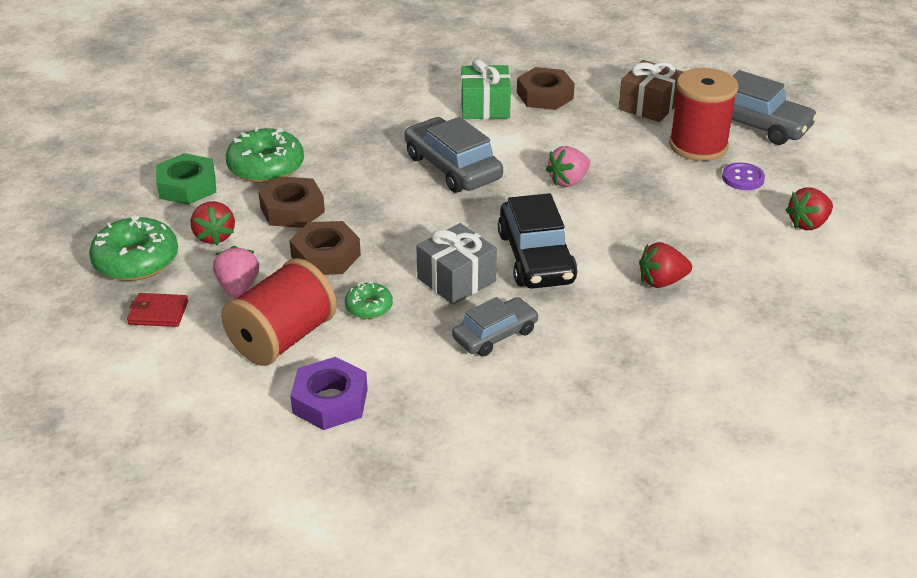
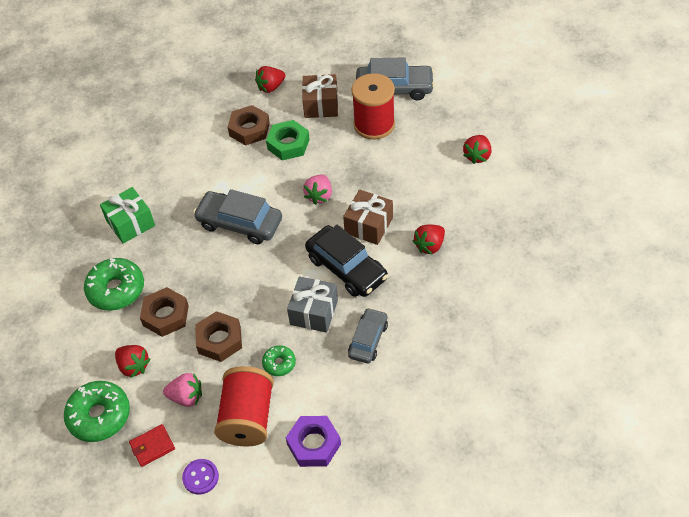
camera: 30 degrees left, 15 degrees up
green nut [156,153,216,205] -> green nut moved to [266,120,310,161]
pink strawberry [213,246,259,299] -> pink strawberry turned 135 degrees clockwise [163,373,202,407]
green gift [461,59,511,119] -> green gift moved to [100,187,155,244]
purple button [722,163,765,190] -> purple button moved to [182,459,219,495]
none -> red strawberry [255,66,285,93]
none -> brown gift [343,190,393,245]

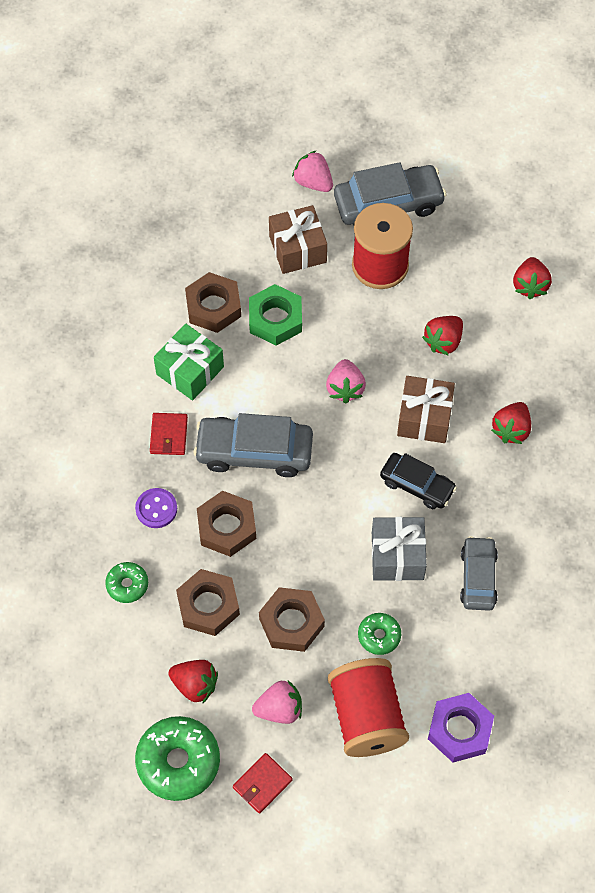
camera: 20 degrees left, 10 degrees up
green donut [84,258,144,311] -> green donut [105,562,148,603], size x0.53
green gift [100,187,155,244] -> green gift moved to [154,323,224,400]
purple button [182,459,219,495] -> purple button moved to [135,488,177,528]
red strawberry [255,66,285,93] -> red strawberry moved to [422,316,463,355]
black car [305,225,388,297] -> black car [380,453,457,509], size x0.64
none -> red wallet [150,413,188,455]
none -> brown nut [197,491,256,557]
none -> pink strawberry [292,150,333,192]

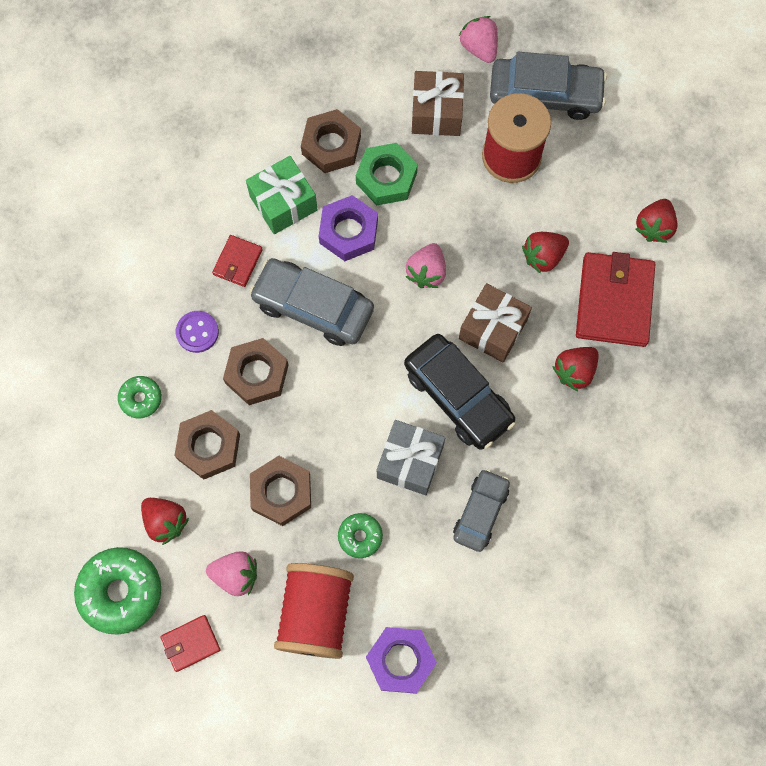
camera: 20 degrees right, 10 degrees up
black car [380,453,457,509] -> black car [404,334,516,450], size x1.57
none -> purple nut [319,195,378,261]
none -> red wallet [576,252,655,347]

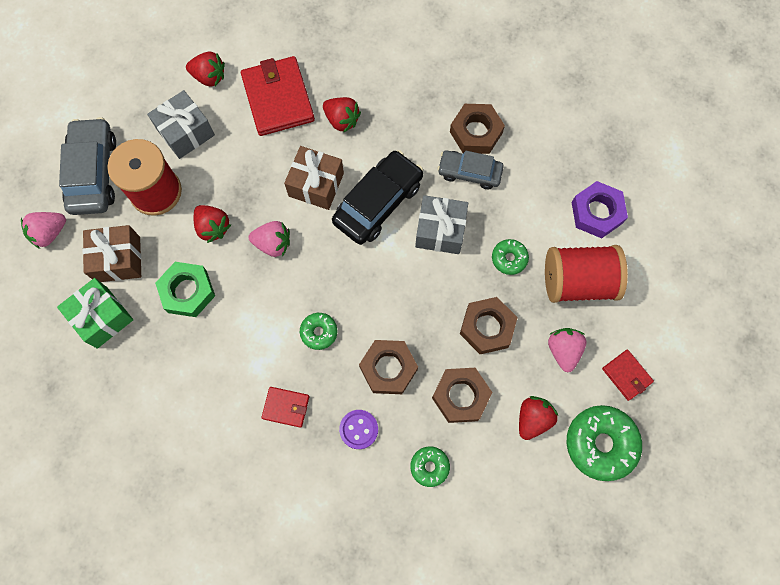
camera: 100 degrees left, 0 degrees up
green gift [246,156,318,234] -> green gift moved to [57,278,133,349]
grey car [249,258,374,346] -> green donut [300,313,337,350]
brown nut [301,109,361,173] -> brown nut moved to [450,104,505,154]
purple nut [319,195,378,261] -> none
red strawberry [522,232,569,274] -> red strawberry moved to [194,205,231,243]
red wallet [576,252,655,347] -> red wallet turned 75 degrees clockwise [241,56,315,136]
none -> grey gift [147,90,215,159]

